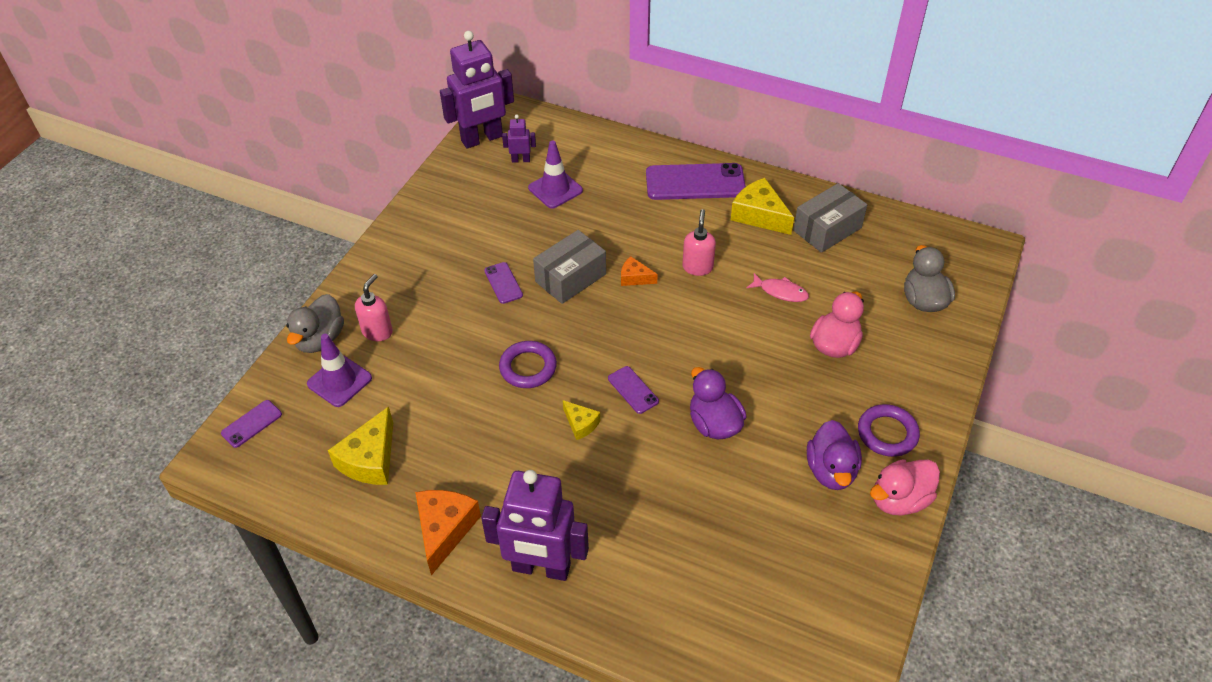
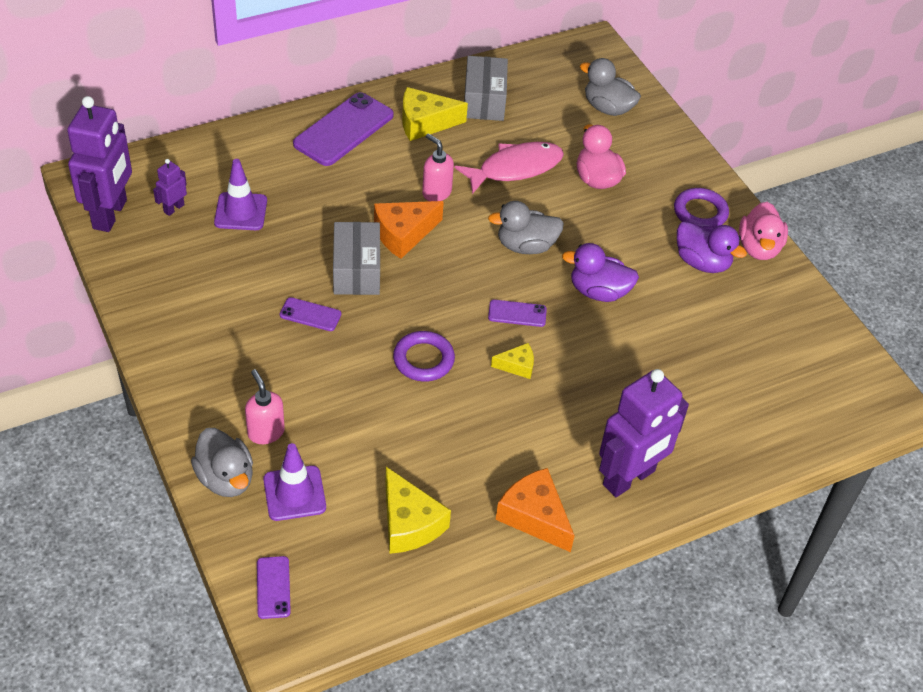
camera: 55 degrees left, 0 degrees up
orange cheese [621,256,658,286] -> orange cheese [374,201,444,259], size x1.80
pink fish [747,273,809,302] -> pink fish [454,142,564,194], size x1.82
none -> grey duck [488,201,564,254]

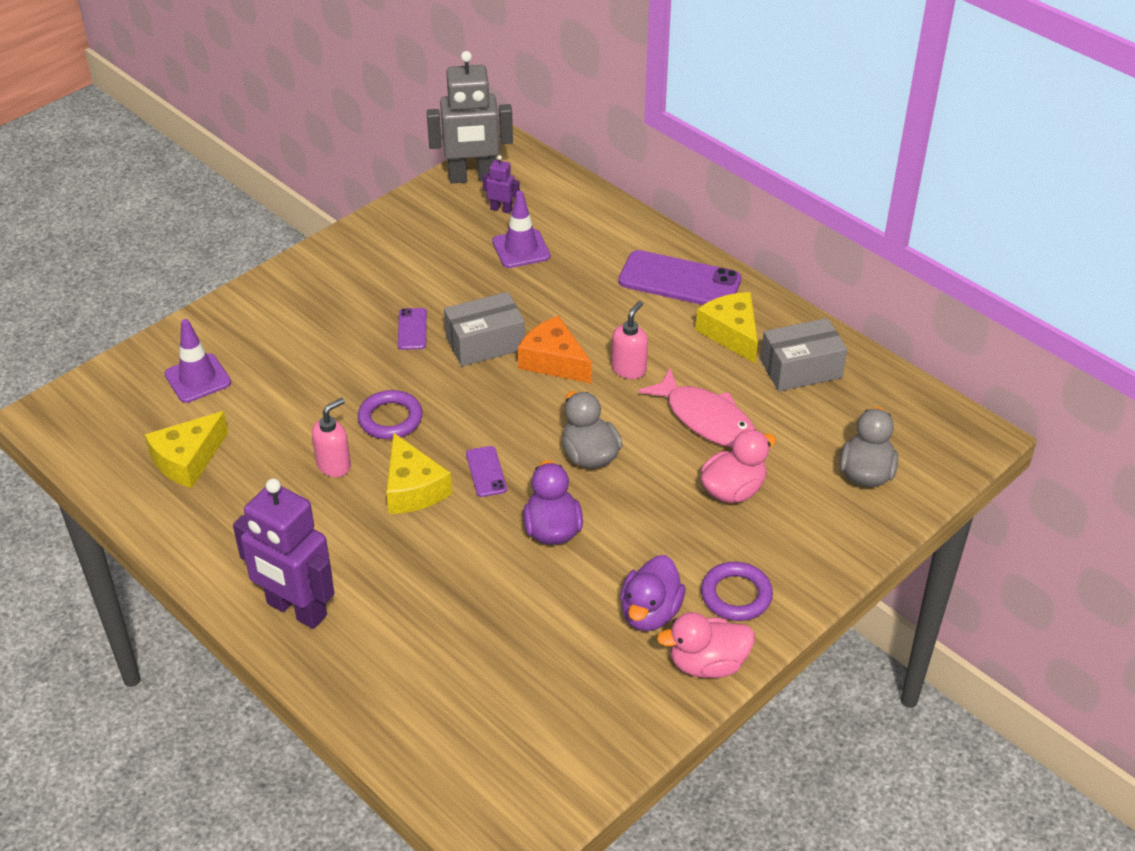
camera: 75 degrees right, 5 degrees down
purple robot [67,96,132,232] -> grey robot [426,51,513,183]
grey duck [191,428,253,497] -> none
pink soap dispenser [245,369,285,444] -> pink soap dispenser moved to [312,398,351,477]
purple phone [257,556,291,619] -> none
yellow cheese [491,343,534,379] -> yellow cheese [386,432,452,514], size x1.80
orange cheese [496,468,575,552] -> none

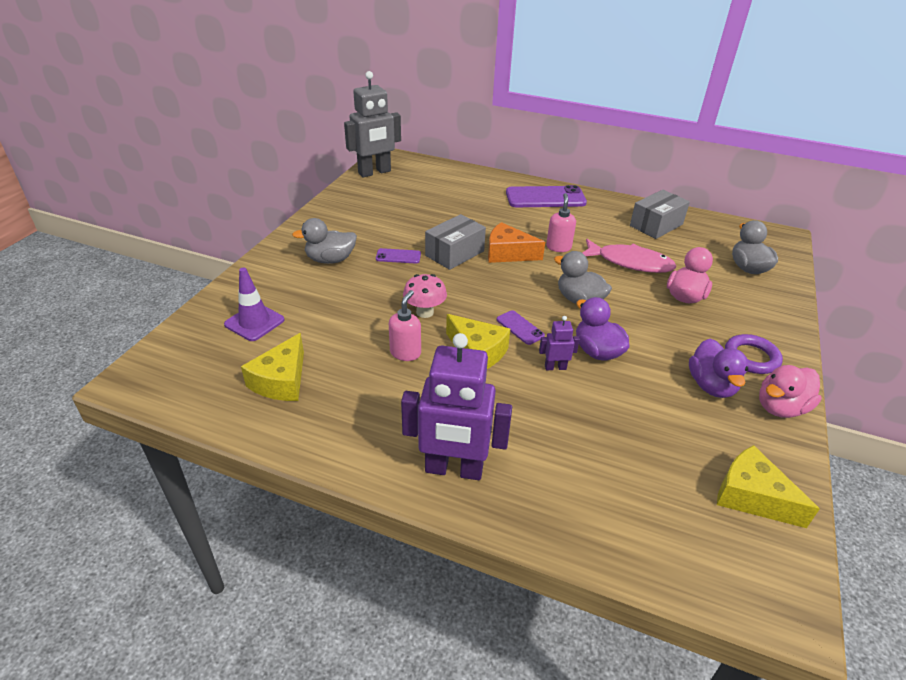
camera: 25 degrees left, 5 degrees down
purple ring [358,390,423,439] -> pink mushroom [403,274,447,318]
purple phone [398,308,427,350] -> purple phone turned 60 degrees counterclockwise [376,248,421,264]
purple robot [483,155,520,214] -> purple robot moved to [539,316,580,370]
purple traffic cone [492,191,550,268] -> none
yellow cheese [696,292,758,363] -> yellow cheese moved to [717,445,820,528]
none -> grey duck [292,218,357,264]

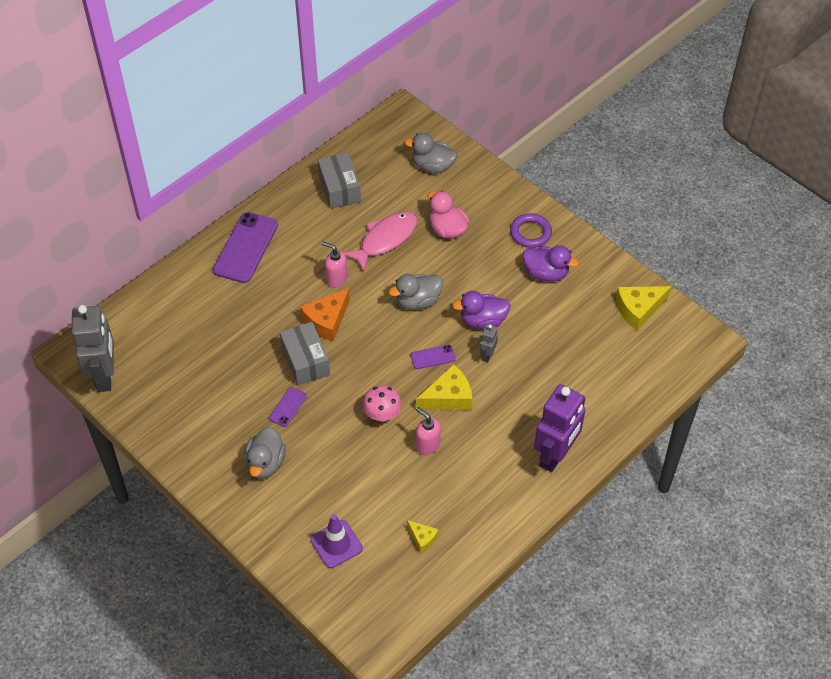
camera: 65 degrees left, 15 degrees up
yellow cheese [241,333,304,401] -> yellow cheese [407,520,438,553], size x0.56
purple robot [539,316,580,370] -> grey robot [480,324,498,362]
pink duck [759,365,822,418] -> none

